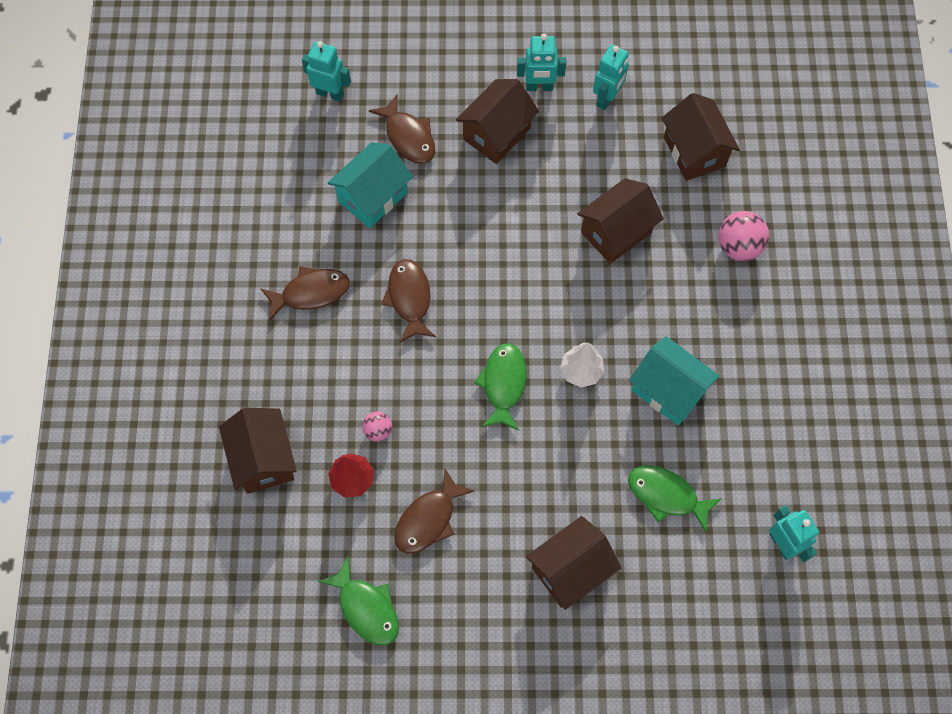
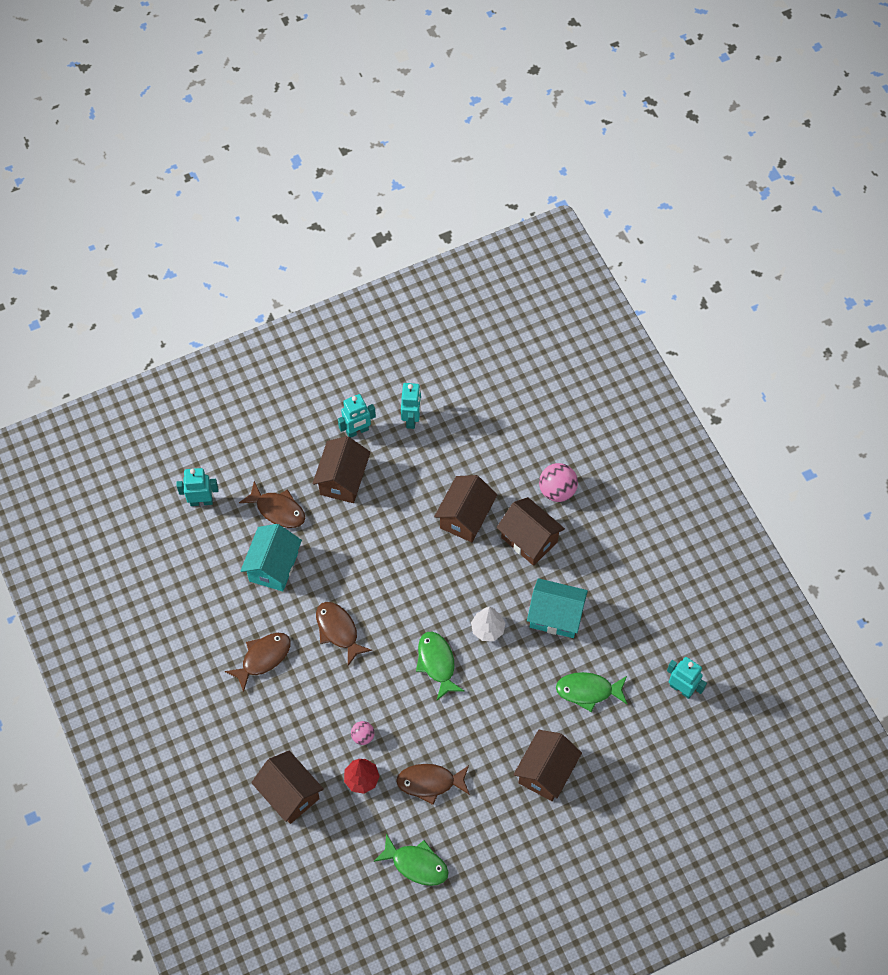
camera: 25 degrees left, 5 degrees down
brown fish [394,468,474,553] -> brown fish turned 75 degrees clockwise [396,764,470,805]
brown house [662,93,740,181] -> brown house moved to [496,497,565,566]

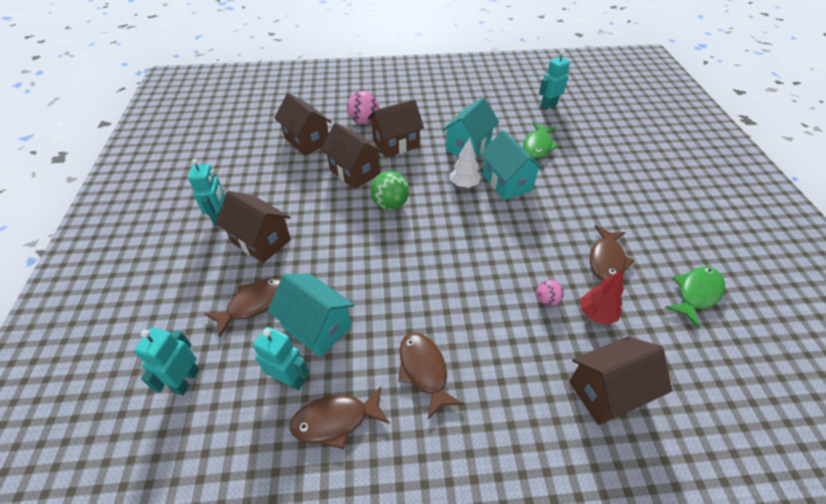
camera: 70 degrees left, 15 degrees down
brown fish [316,602,372,666] -> brown fish moved to [290,386,390,449]
turquoise robot [401,383,421,429] -> turquoise robot moved to [253,327,309,390]
green fish [416,632,465,700] -> none
brown house [513,730,582,801] -> brown house moved to [274,93,332,156]
none -> green ball [371,171,409,210]
none -> turquoise house [481,130,544,200]

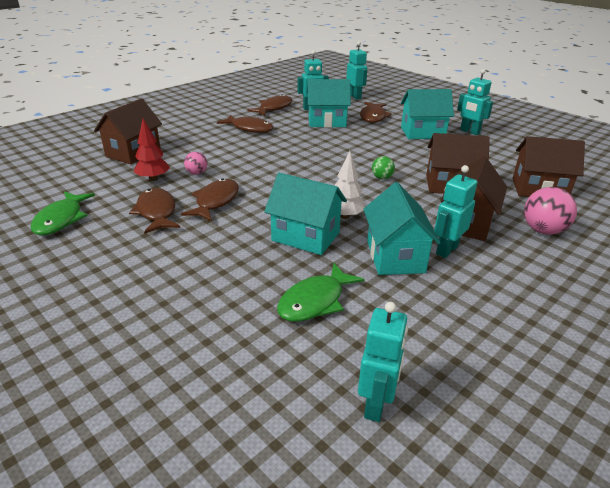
camera: 140 degrees right, 15 degrees down
brown house [216,191,291,263] -> turquoise house [401,89,454,139]
green ball [371,171,409,210] -> green ball [372,156,395,179], size x0.57
green fish [523,123,559,159] -> green fish turned 120 degrees counterclockwise [277,263,364,322]
none -> brown fish [181,178,239,222]
none -> turquoise robot [434,165,478,258]

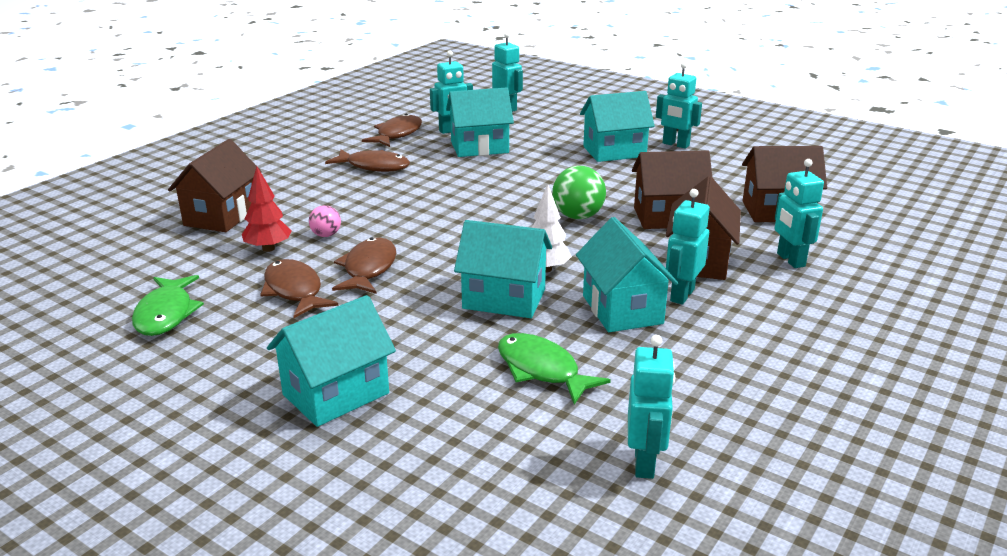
camera: 10 degrees left, 5 degrees down
green fish [277,263,364,322] -> green fish turned 105 degrees clockwise [498,333,611,404]
brown fish [360,102,392,123] -> none
green ball [372,156,395,179] -> green ball [552,166,606,219], size x1.74
pink ball [524,187,577,235] -> turquoise robot [775,159,824,268]
none -> turquoise house [267,295,396,427]

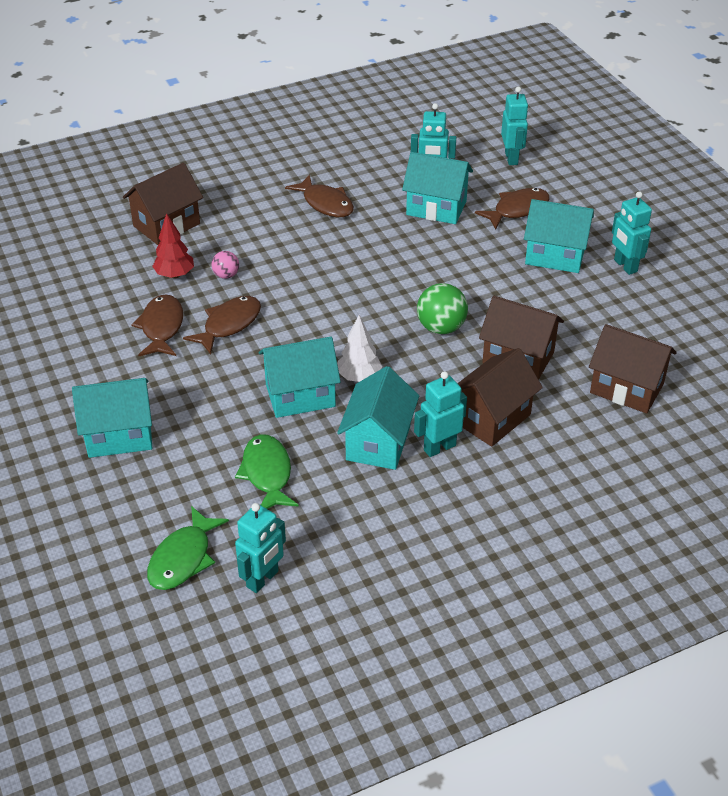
camera: 30 degrees right, 15 degrees up
green fish [132,275,204,336] -> green fish moved to [147,506,229,590]
brown fish [362,114,422,147] -> brown fish moved to [475,188,549,229]
turquoise house [454,220,552,318] -> turquoise house turned 60 degrees counterclockwise [259,337,341,418]
turquoise robot [775,159,824,268] -> none

